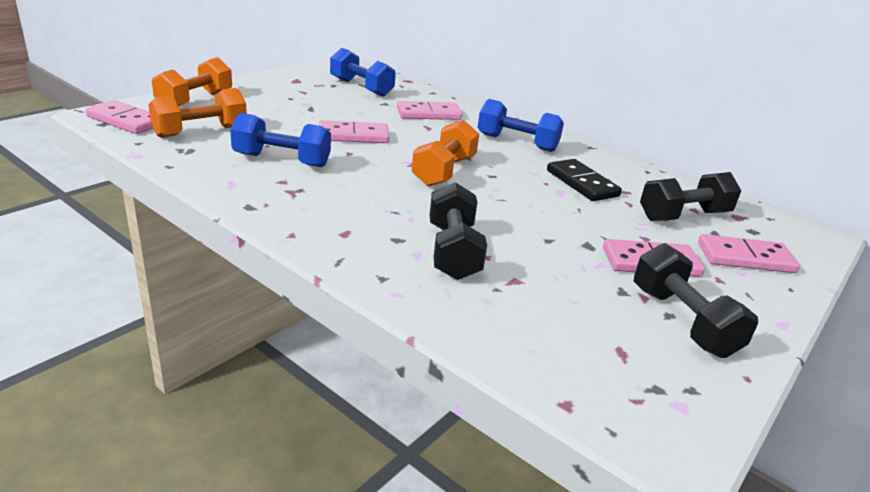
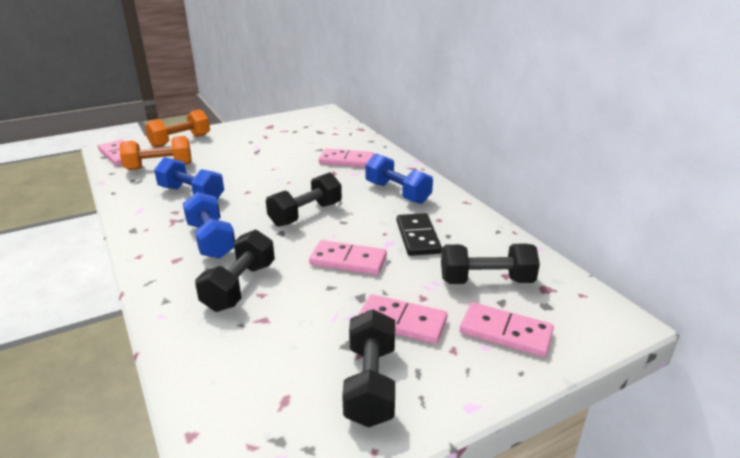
camera: 25 degrees right, 0 degrees up
pink domino [319,120,389,143] -> pink domino moved to [309,240,387,275]
blue dumbbell [330,48,396,97] -> blue dumbbell moved to [183,192,235,259]
orange dumbbell [411,120,479,186] -> black dumbbell [266,172,342,227]

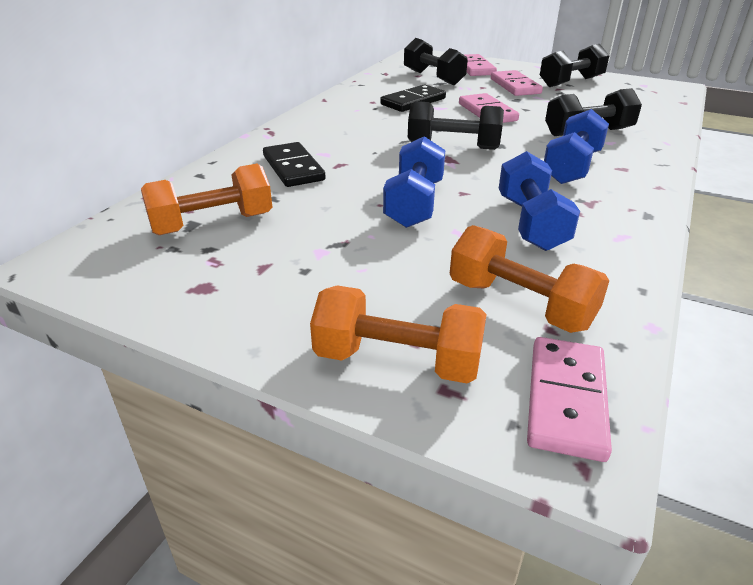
camera: 125 degrees left, 5 degrees up
pink domino [319,148,375,167] -> black domino [263,142,326,187]
blue dumbbell [365,153,433,204] -> blue dumbbell moved to [383,136,445,228]
none -> orange dumbbell [141,164,272,235]

